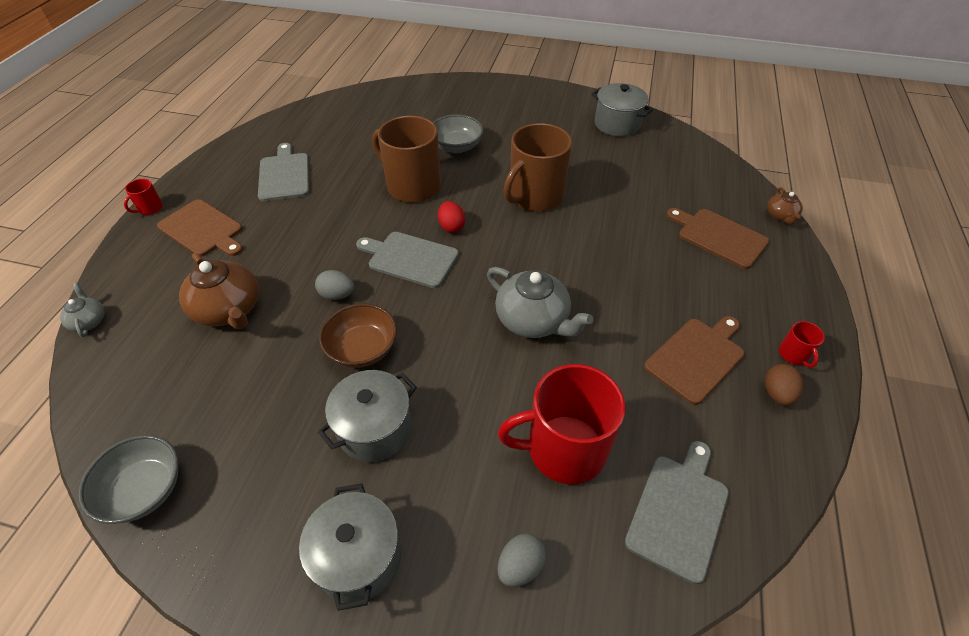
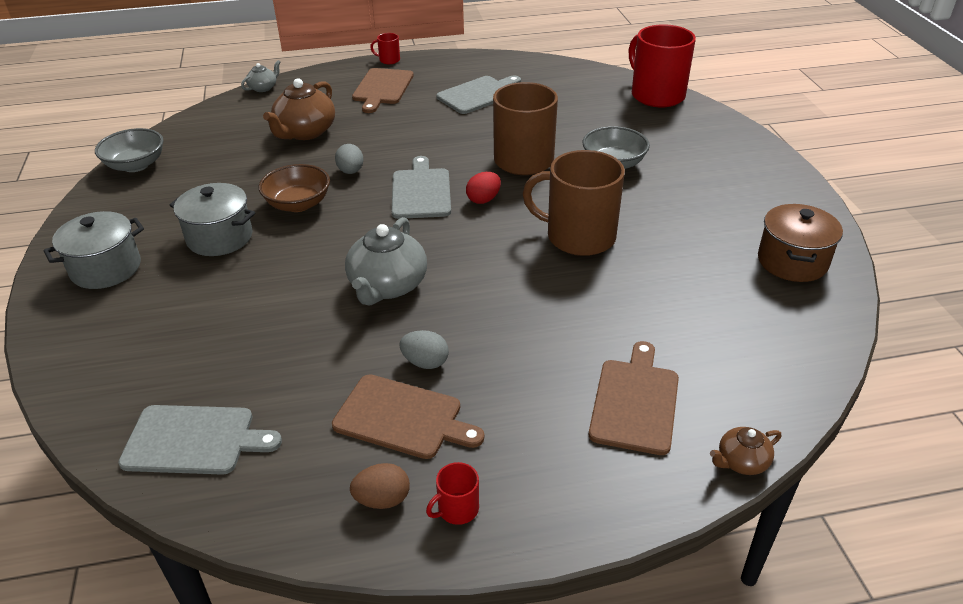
camera: 65 degrees right, 10 degrees down
red mug [498,364,625,484] -> red mug moved to [629,24,696,107]
grey egg [498,534,546,587] -> grey egg moved to [399,330,449,369]
grey pot [592,83,653,136] -> brown pot [758,204,843,282]

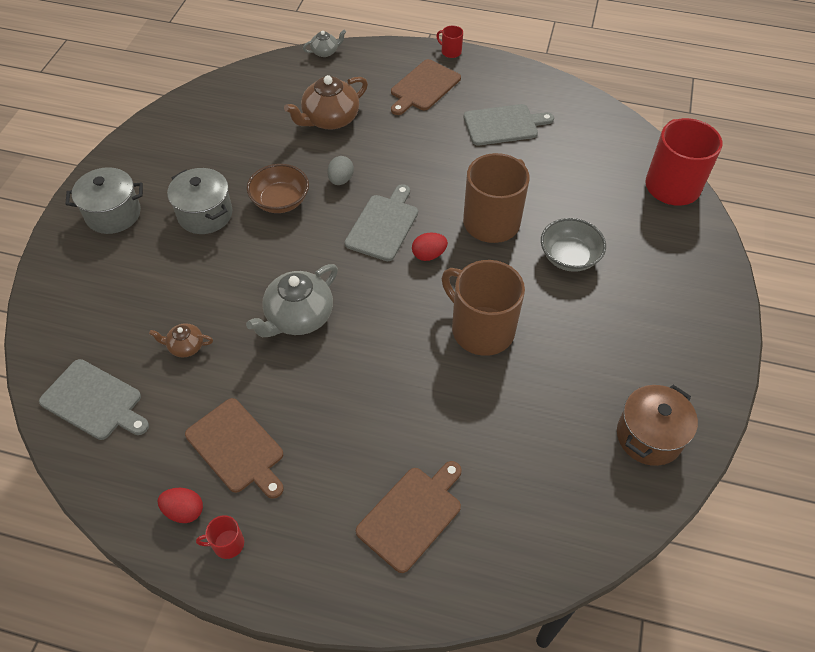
camera: 25 degrees right, 15 degrees up
grey bowl [95,128,164,172] -> none
brown egg [350,463,410,509] -> red egg [158,488,203,523]
grey egg [399,330,449,369] -> none
brown teapot [710,427,781,475] -> brown teapot moved to [149,323,213,357]

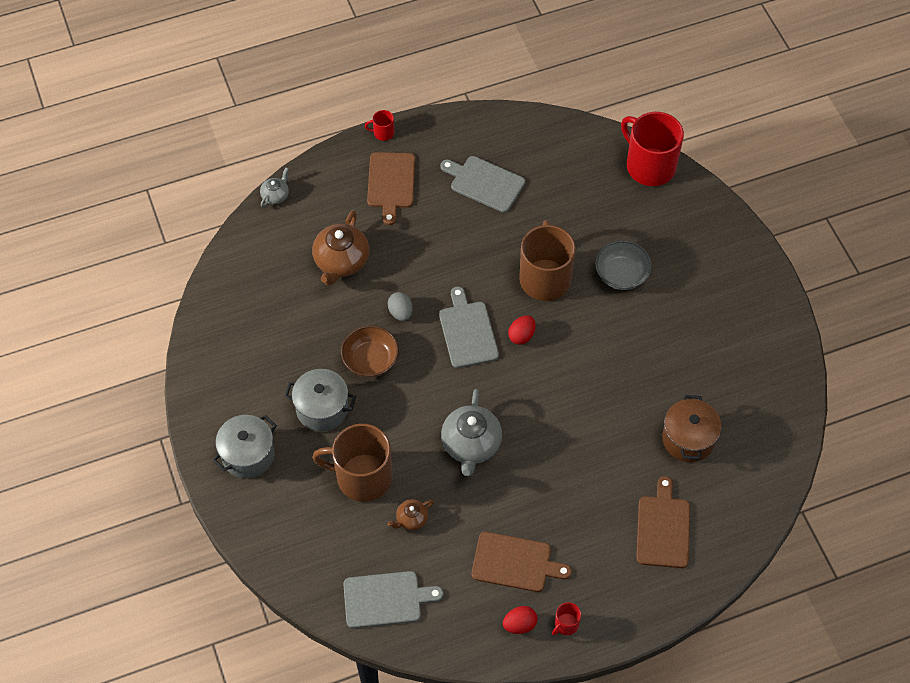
camera: 35 degrees left, 5 degrees up
brown mug [442,260,525,356] -> brown mug moved to [312,424,392,502]
grey cutting board [464,104,554,146] -> grey cutting board turned 105 degrees counterclockwise [440,156,525,213]
brown pot [617,385,698,466] -> brown pot moved to [662,395,722,462]

